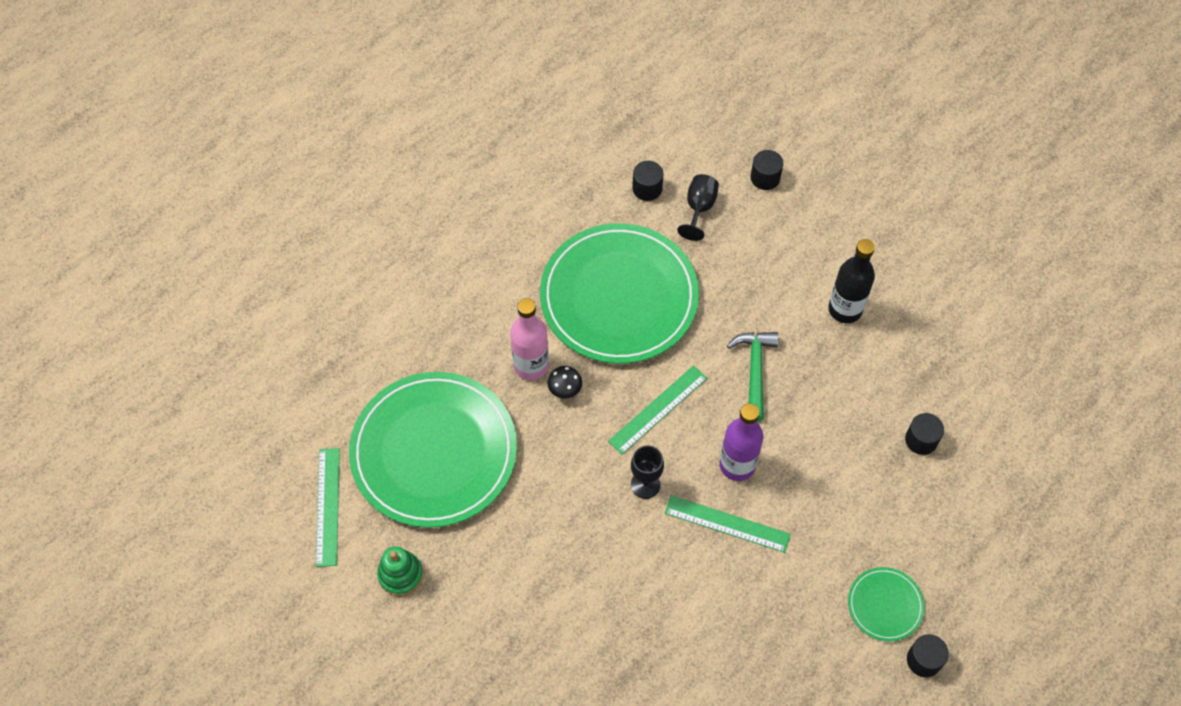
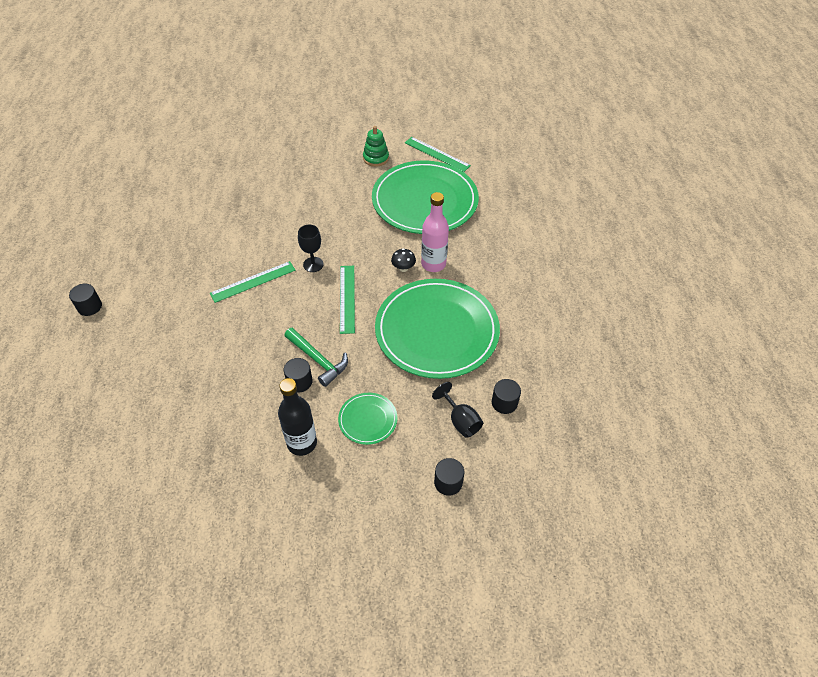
camera: 130 degrees right, 10 degrees down
purple bottle [720,403,763,481] -> none
green plate [848,567,925,642] -> green plate moved to [338,393,398,445]
black cylinder [905,413,944,455] -> black cylinder moved to [284,358,312,392]

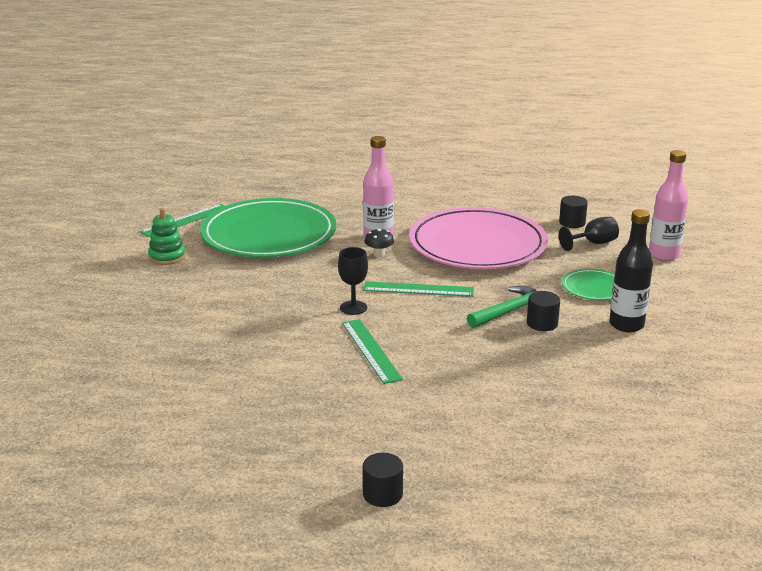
camera: 80 degrees left, 25 degrees down
green plate [375,279,500,379] -> pink plate [409,207,548,269]
black cylinder [434,458,464,496] -> pink bottle [649,150,688,261]

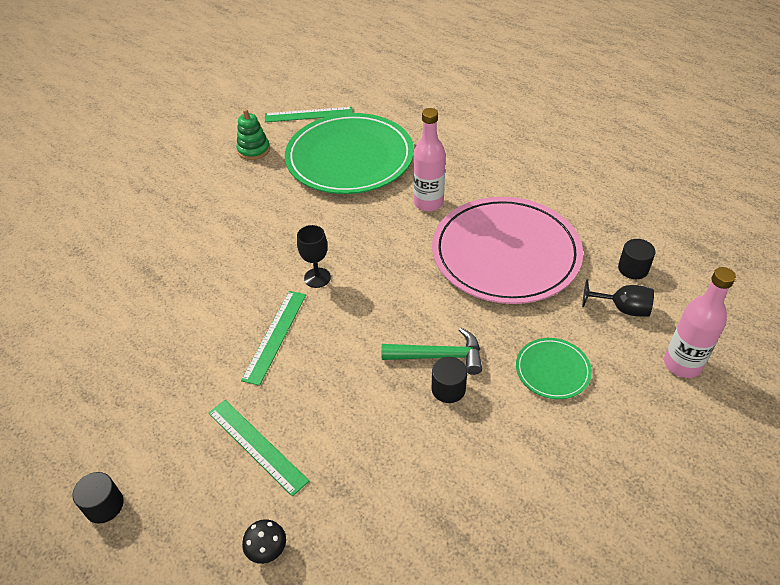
camera: 40 degrees right, 20 degrees up
green ruler [363,281,474,297] -> green ruler moved to [208,400,309,497]
black mushroom [364,228,394,257] -> black mushroom moved to [242,519,286,564]
black bottle [609,209,653,332] -> none

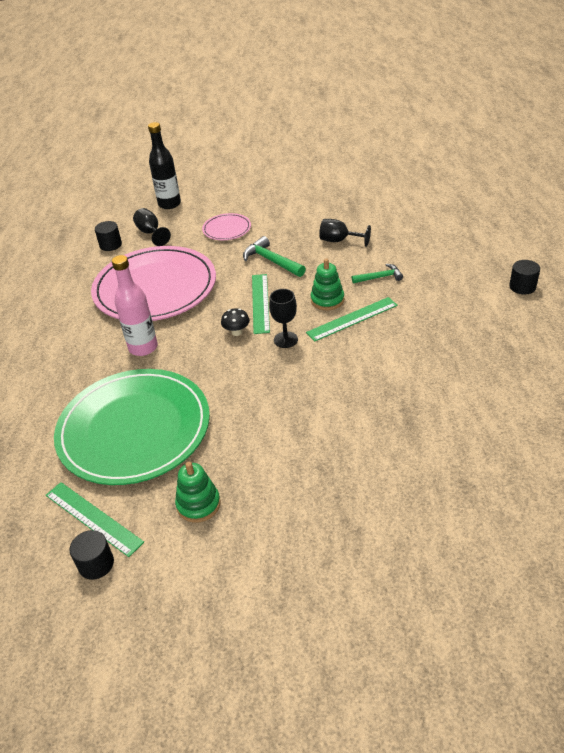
camera: 135 degrees left, 5 degrees down
green ruler [208,400,309,497] -> green ruler moved to [252,274,270,334]
black mushroom [242,519,286,564] -> black mushroom moved to [221,308,250,336]
black cylinder [432,357,467,403] -> black cylinder moved to [70,530,114,580]
green plate [516,338,592,399] -> pink plate [202,213,251,240]
pink bottle [664,267,736,378] -> black bottle [148,122,181,209]
none -> green stacking toy [311,258,344,310]
none -> black goblet [319,219,371,247]
none -> green hammer [352,264,403,283]

